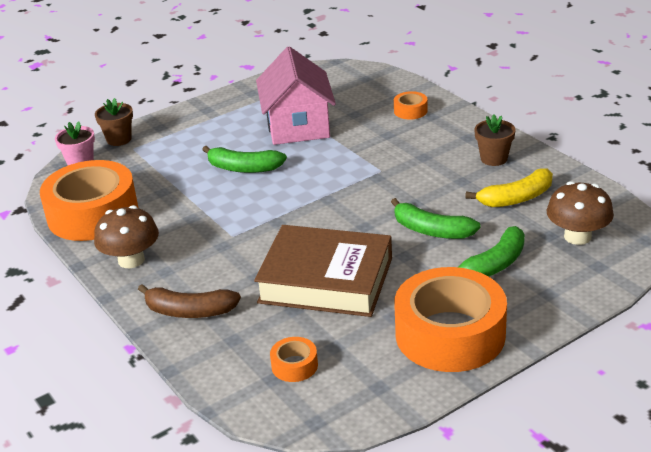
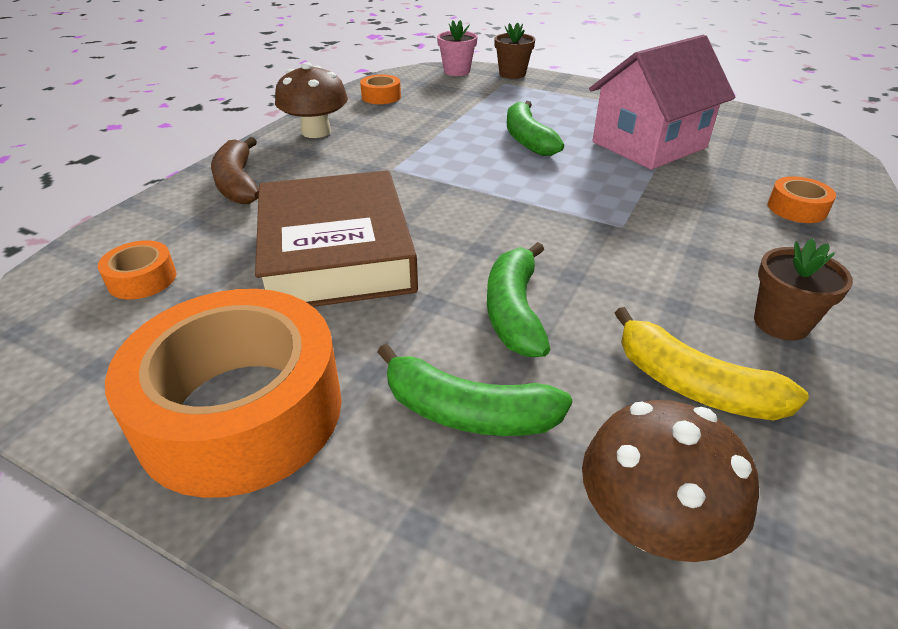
camera: 60 degrees right, 5 degrees up
orange tape [40,160,138,241] -> orange tape [360,75,401,104], size x0.42

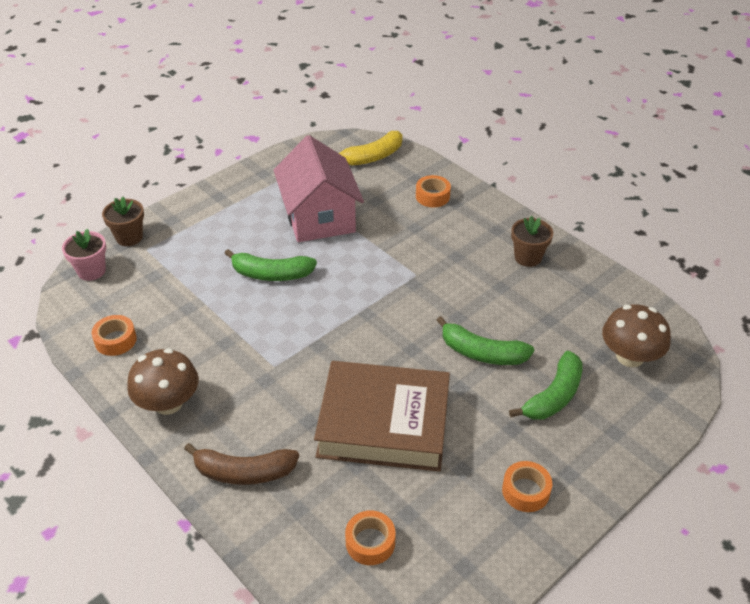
camera: 70 degrees left, 5 degrees up
orange tape [105,289,342,498] -> orange tape [502,461,552,512], size x0.42
yellow banana [615,307,809,420] -> yellow banana moved to [339,131,403,165]

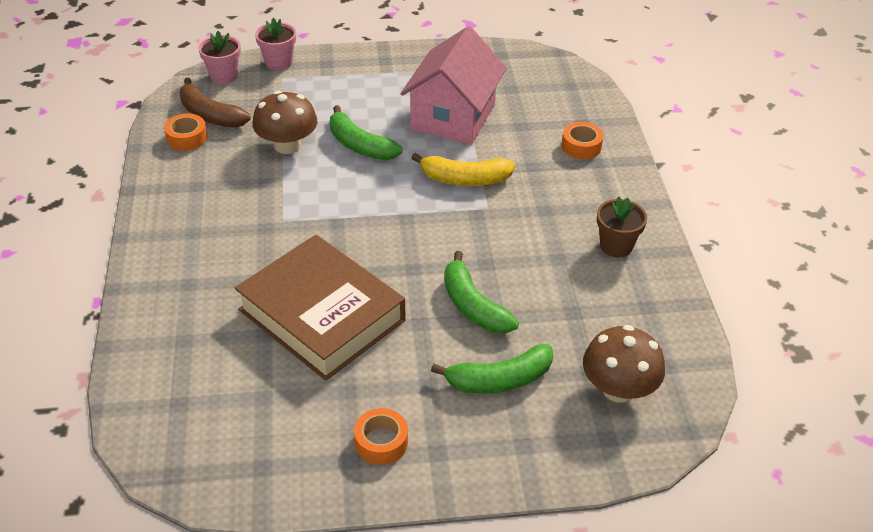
camera: 35 degrees right, 0 degrees up
brown flower pot [102,197,144,246] -> pink flower pot [255,18,296,70]
brown mushroom [127,348,199,415] -> brown mushroom moved to [252,90,318,154]
brown banana [184,443,299,485] -> brown banana moved to [179,78,251,128]
yellow banana [339,131,403,165] -> yellow banana moved to [412,153,515,186]
orange tape [345,510,396,565] -> none

